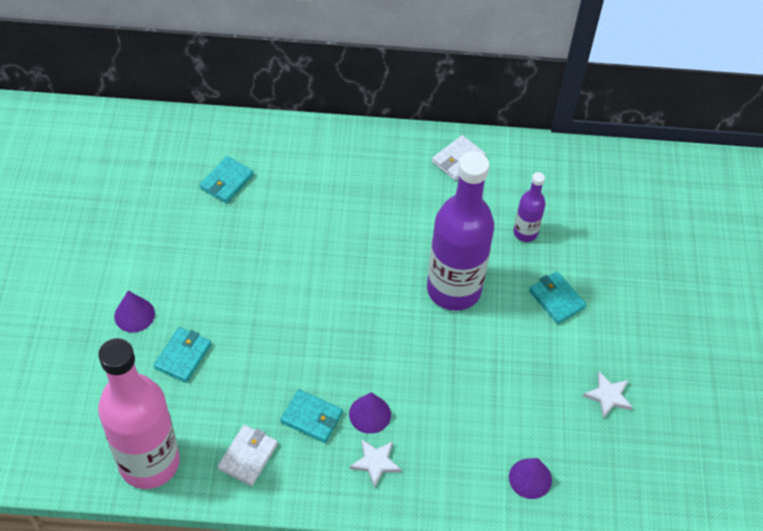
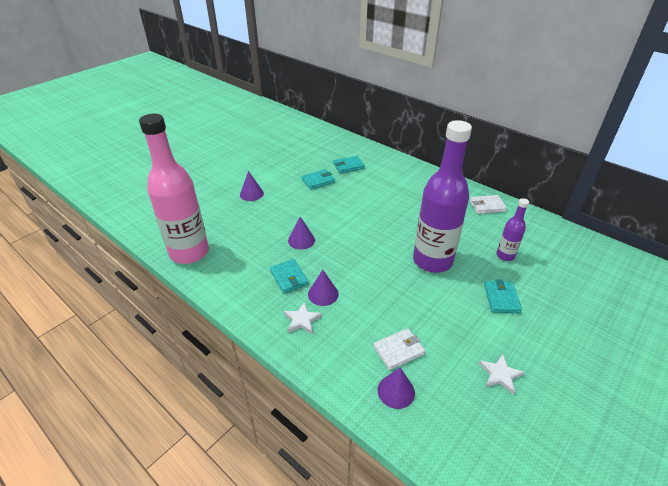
camera: 40 degrees right, 15 degrees down
turquoise wallet [154,327,211,383] -> turquoise wallet moved to [301,169,335,190]
white wallet [218,425,278,486] -> white wallet moved to [373,328,425,370]
none -> purple cone [288,217,315,250]

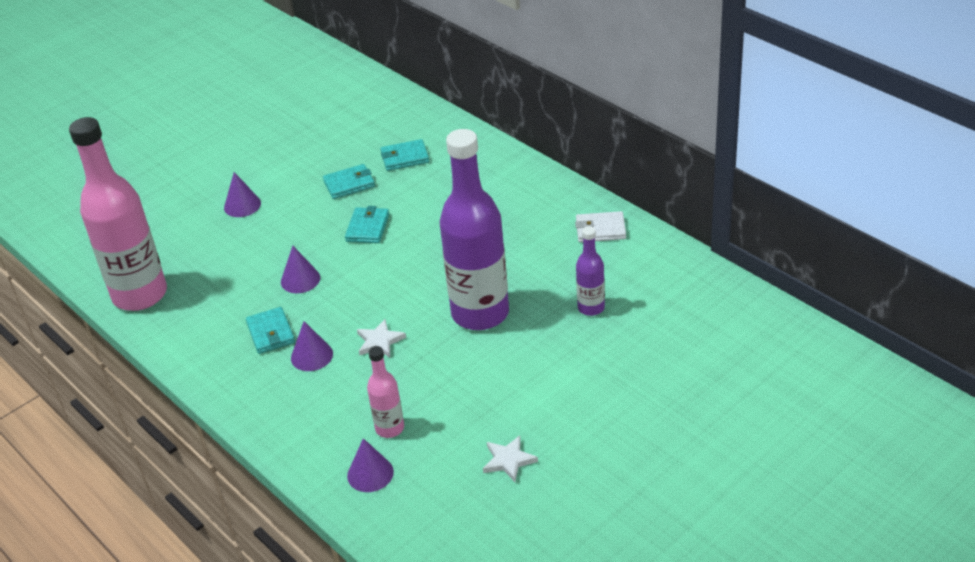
camera: 10 degrees right, 0 degrees up
white star [284,302,322,334] -> white star moved to [357,319,406,358]
white wallet [373,328,425,370] -> pink bottle [367,346,404,438]
turquoise wallet [484,279,522,313] -> turquoise wallet moved to [345,206,389,243]

